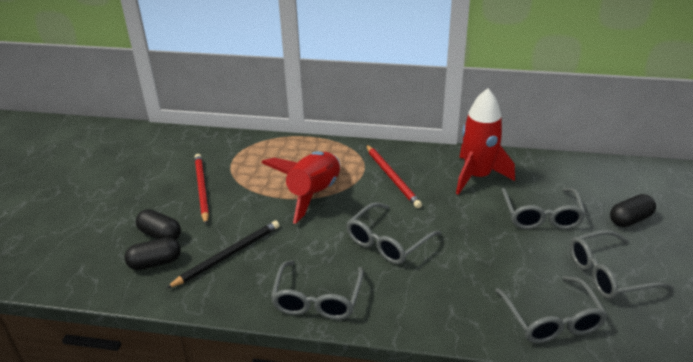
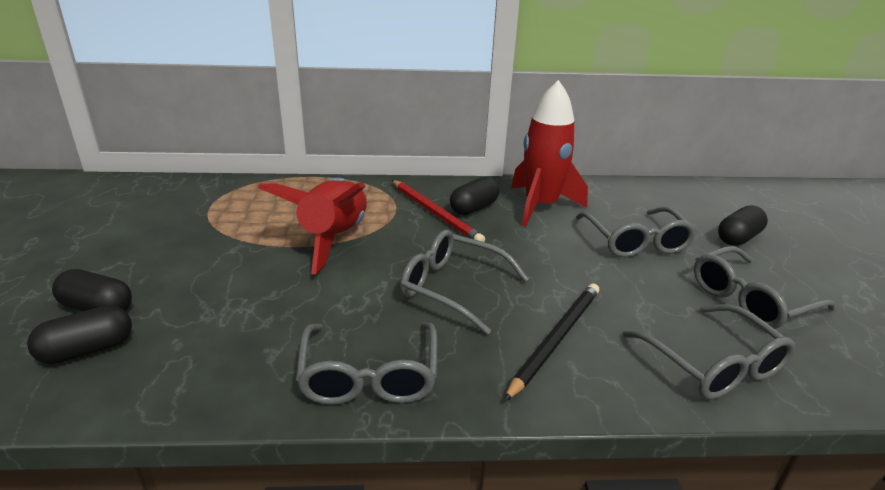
camera: 15 degrees left, 5 degrees down
black pencil [166,221,279,289] -> black pencil moved to [504,283,599,401]
red pencil [195,154,209,225] -> none
grey glasses [346,202,441,264] -> grey glasses turned 90 degrees clockwise [400,230,529,335]
none -> black capsule [450,177,499,215]

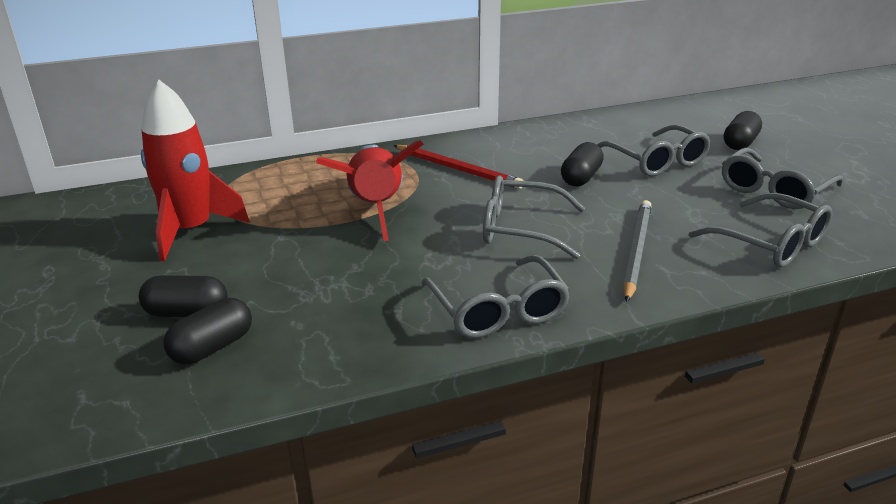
camera: 15 degrees left, 0 degrees up
black capsule [450,177,499,215] -> black capsule moved to [561,142,604,187]
black pencil [504,283,599,401] -> grey pencil [623,200,651,302]
red rocket [511,80,588,226] -> red rocket moved to [141,80,250,262]

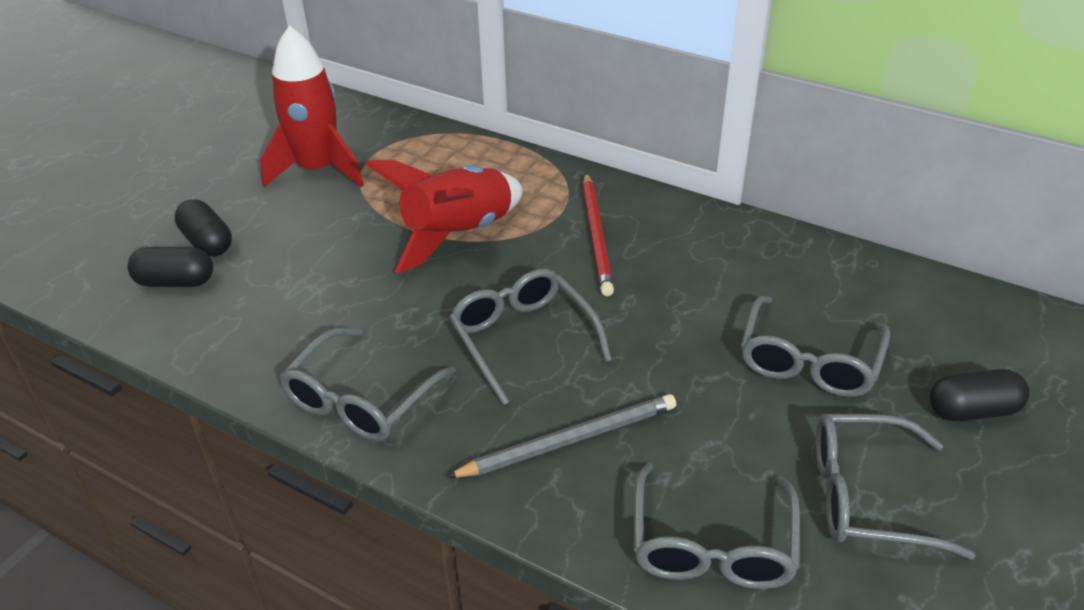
camera: 50 degrees right, 10 degrees up
black capsule [561,142,604,187] -> none

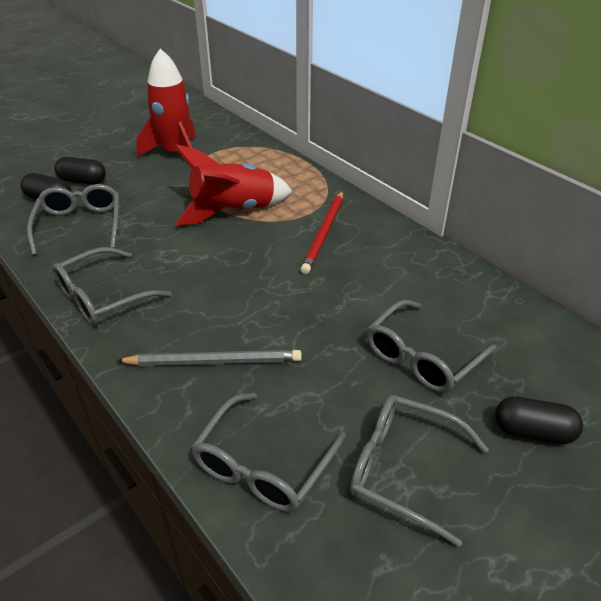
camera: 20 degrees right, 0 degrees up
black capsule [175,200,232,257] -> black capsule turned 60 degrees counterclockwise [54,157,106,185]
grey glasses [449,269,612,406] -> grey glasses moved to [27,184,119,255]

